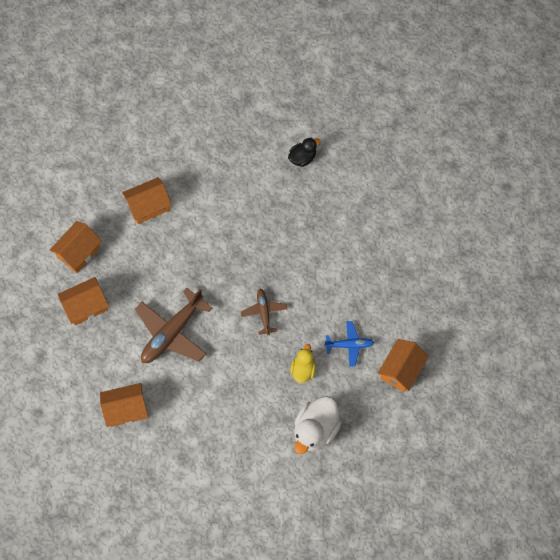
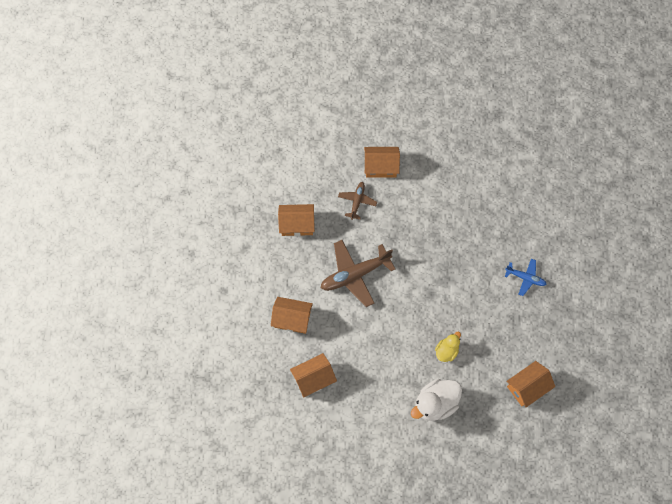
camera: 25 degrees right, 0 degrees up
orange house [50,221,102,273] -> orange house moved to [290,353,337,397]
brown plane [241,289,287,335] -> brown plane moved to [338,182,377,220]
black duck [288,138,320,167] -> none
blue plane [324,321,374,367] -> blue plane moved to [505,259,547,296]

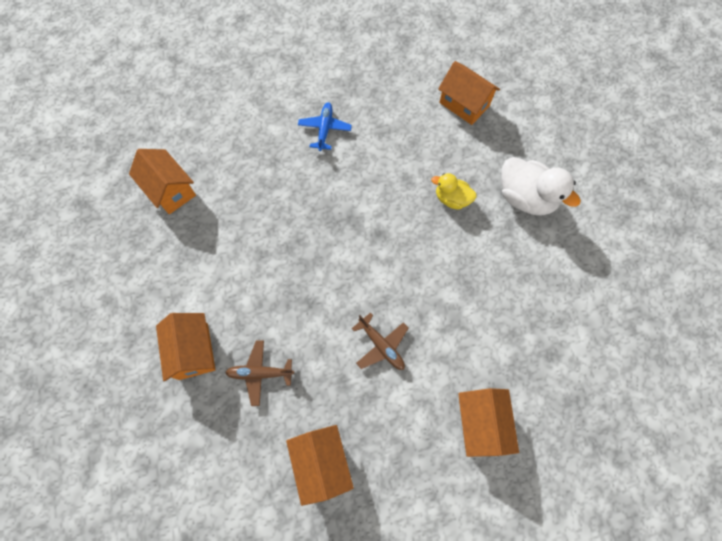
camera: 105 degrees left, 0 degrees up
orange house [290,353,337,397] -> orange house moved to [129,149,196,214]
brown plane [321,240,395,307] -> brown plane [352,312,409,370], size x0.55

